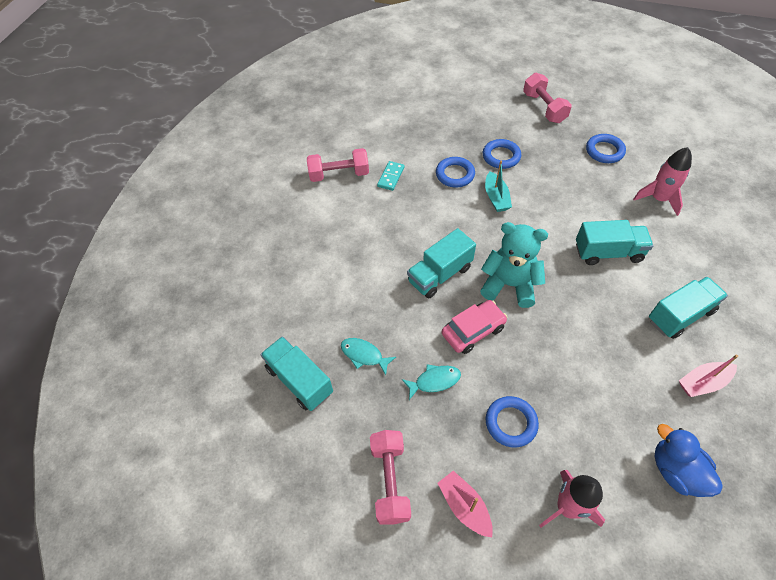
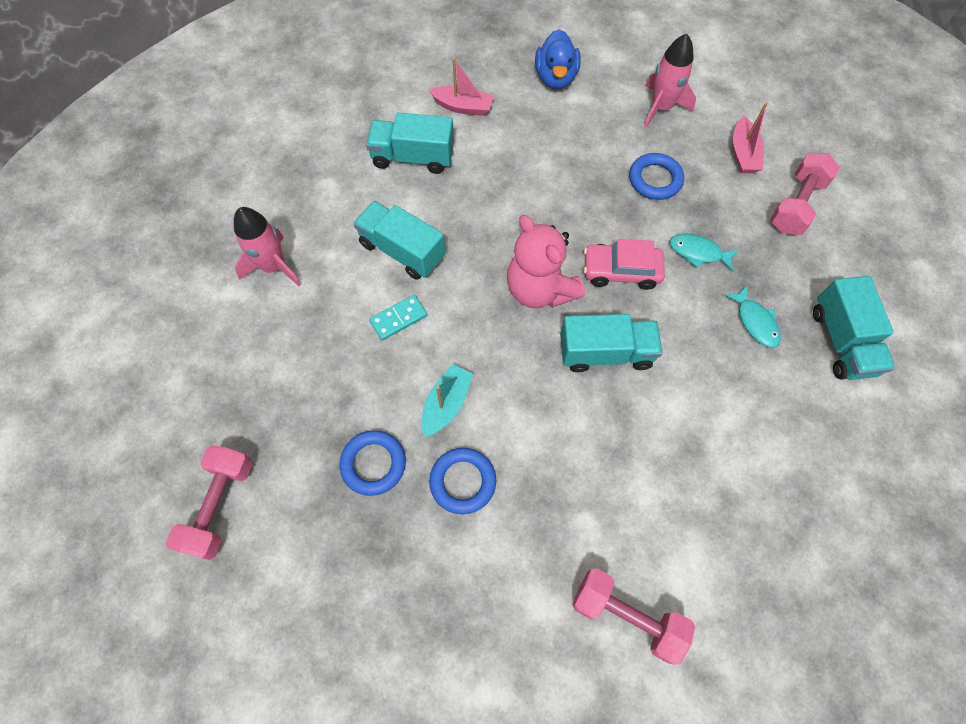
camera: 145 degrees left, 10 degrees up
turquoise domino [377,161,405,191] -> turquoise domino moved to [369,295,427,340]
turquoise teddy bear [480,222,548,308] -> pink teddy bear [507,215,585,308]
blue ring [586,134,626,163] -> none

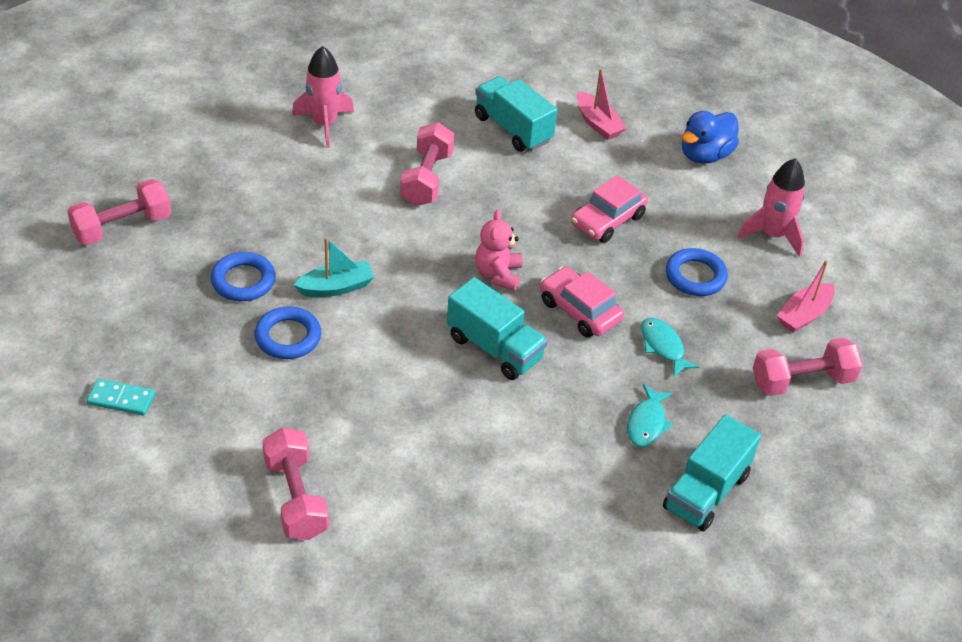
camera: 40 degrees right, 20 degrees down
turquoise truck [353,201,446,280] -> pink dumbbell [400,122,454,206]
turquoise domino [369,295,427,340] -> turquoise domino moved to [87,379,155,416]
pink teddy bear [507,215,585,308] -> pink teddy bear [475,210,522,291], size x0.64
none -> pink car [571,175,648,243]

